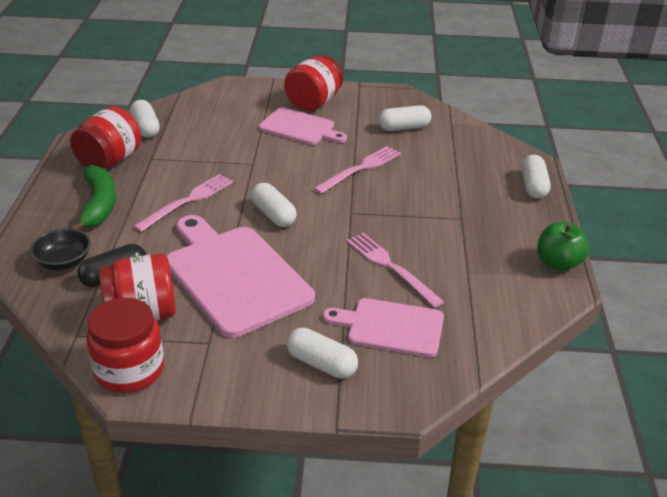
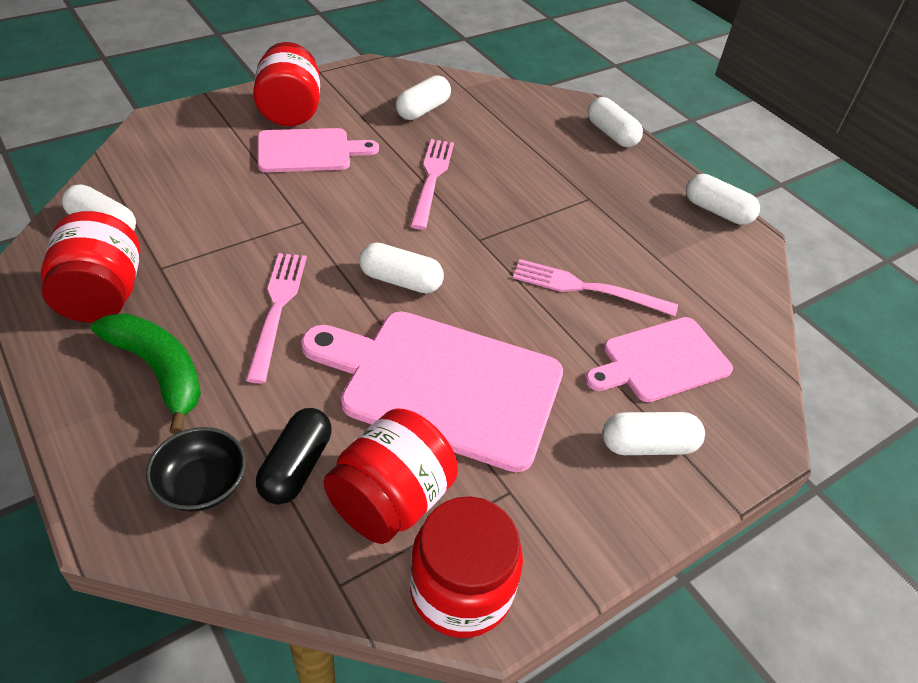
camera: 40 degrees left, 10 degrees up
green apple [537,222,589,271] -> white capsule [686,174,760,225]

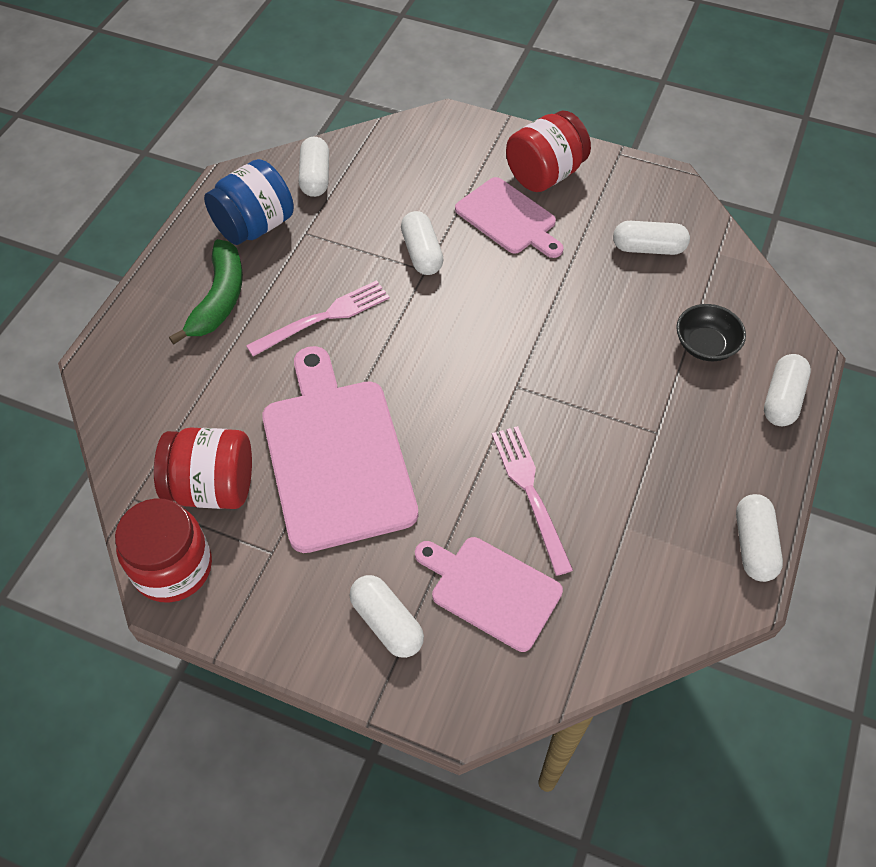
camera: 60 degrees right, 10 degrees up
red jar [41,211,140,323] -> blue jar [204,159,294,245]
black bowl [146,427,246,512] -> black bowl moved to [676,304,746,361]
black capsule [256,408,332,505] -> none
white capsule [359,242,444,293] -> white capsule moved to [401,211,444,275]
pink fork [410,139,454,230] -> none

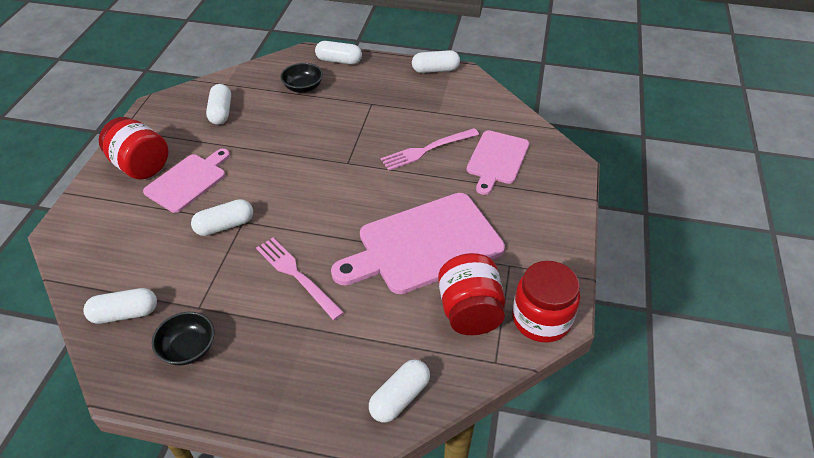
camera: 100 degrees left, 10 degrees down
green banana [169,239,243,344] -> none
blue jar [204,159,294,245] -> black bowl [152,312,214,365]
white capsule [350,575,424,658] -> white capsule moved to [369,360,430,423]

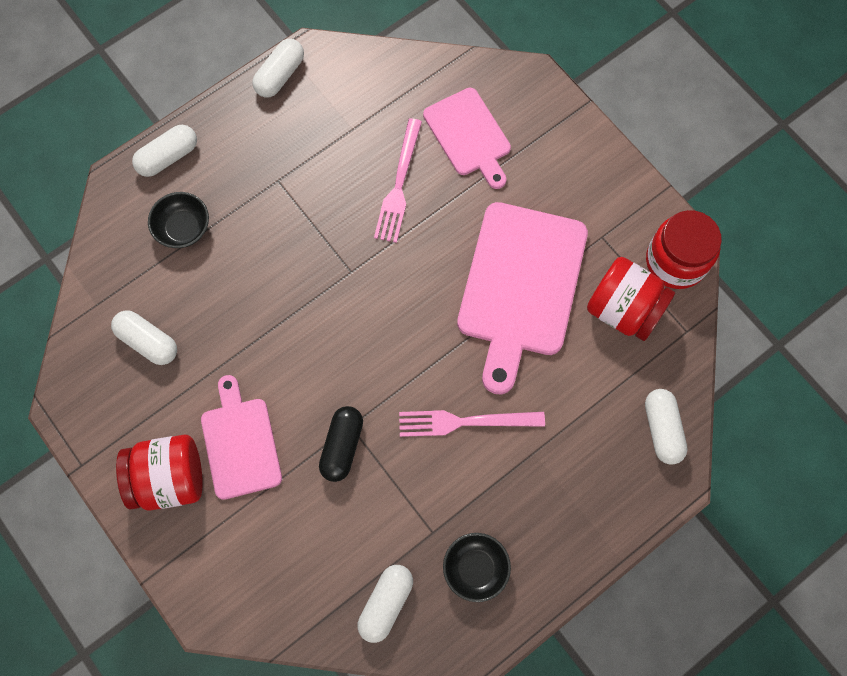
camera: 50 degrees left, 25 degrees up
white capsule [191,199,253,236] -> black capsule [319,406,363,482]

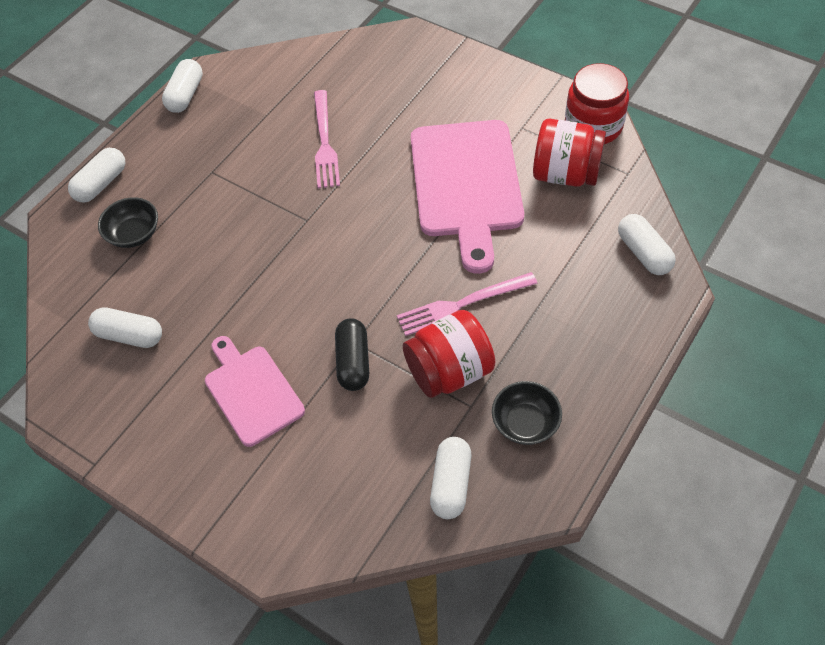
camera: 15 degrees left, 15 degrees down
red jar [116,435,202,510] -> red jar moved to [403,310,495,398]
pink cutting board [423,88,511,189] -> none

